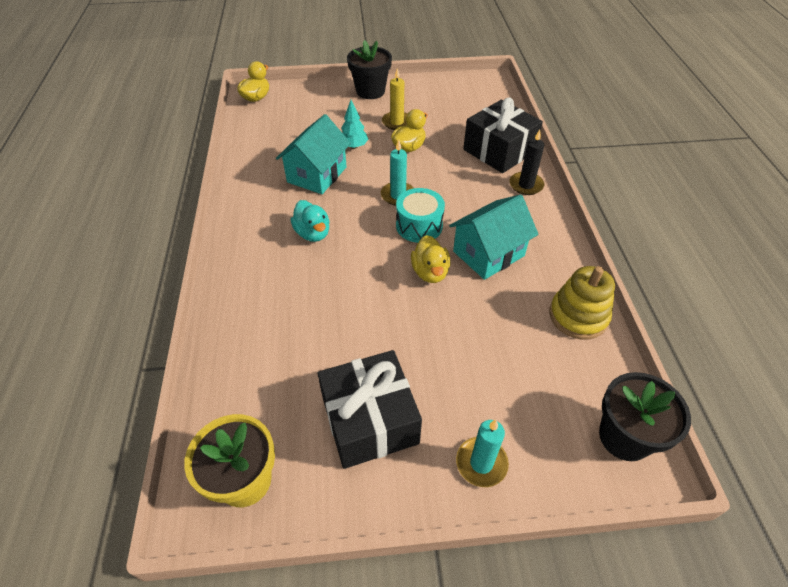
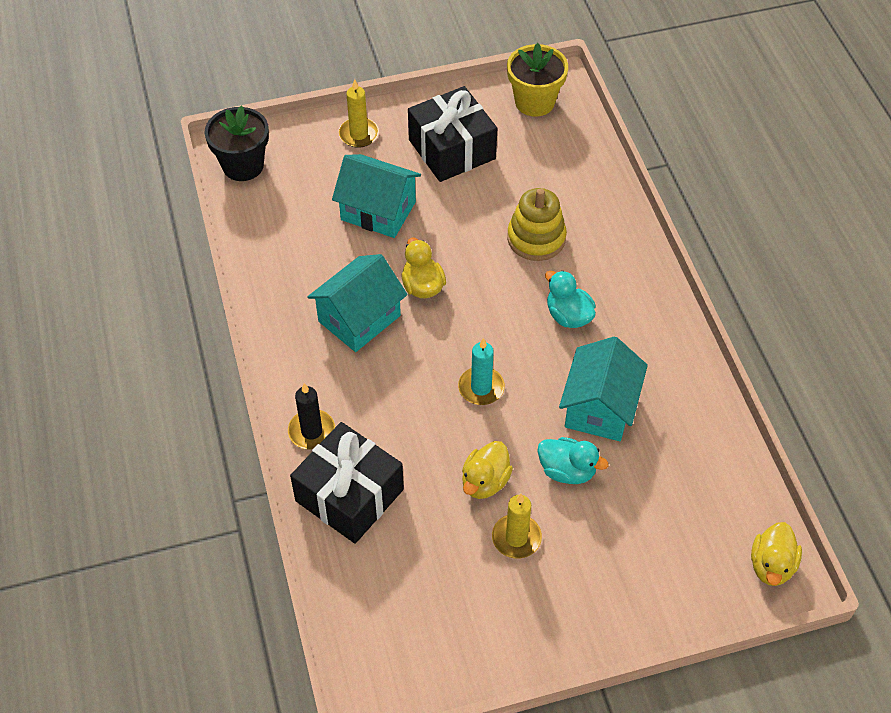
camera: 170 degrees right, 5 degrees up
turquoise tree [341,100,369,149] -> turquoise duck [537,437,608,484]
black flower pot [347,40,392,99] -> none
turquoise drum [396,188,445,243] -> none
turquoise candle [456,419,509,487] -> yellow candle [338,79,379,148]
yellow stacking toy [549,266,615,340] -> yellow stacking toy moved to [507,188,567,261]
none -> turquoise house [332,154,421,238]

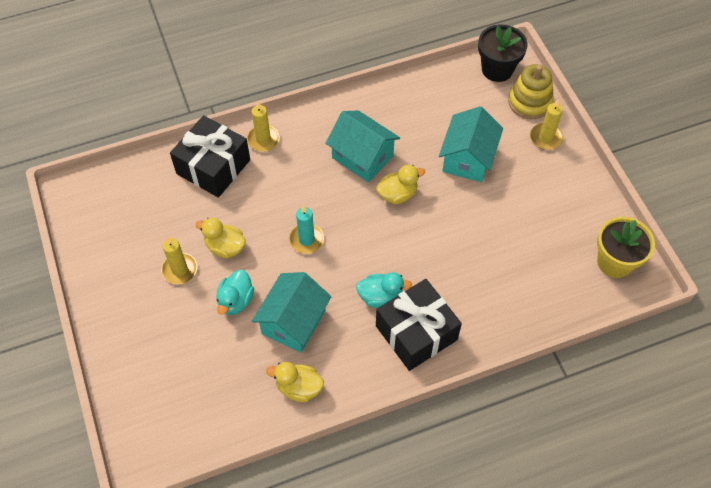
camera: 85 degrees right, 5 degrees up
black candle [288,383,335,450] -> yellow candle [247,101,280,152]
black gift [408,86,497,182] -> black gift moved to [376,279,462,371]
yellow stacking toy [507,188,567,261] -> yellow stacking toy moved to [508,64,554,119]
turquoise duck [545,271,596,328] -> turquoise duck turned 45 degrees clockwise [356,272,412,308]
turquoise house [559,336,648,441] -> turquoise house turned 75 degrees counterclockwise [252,272,331,353]
yellow duck [751,522,802,586] -> yellow duck moved to [266,362,324,402]

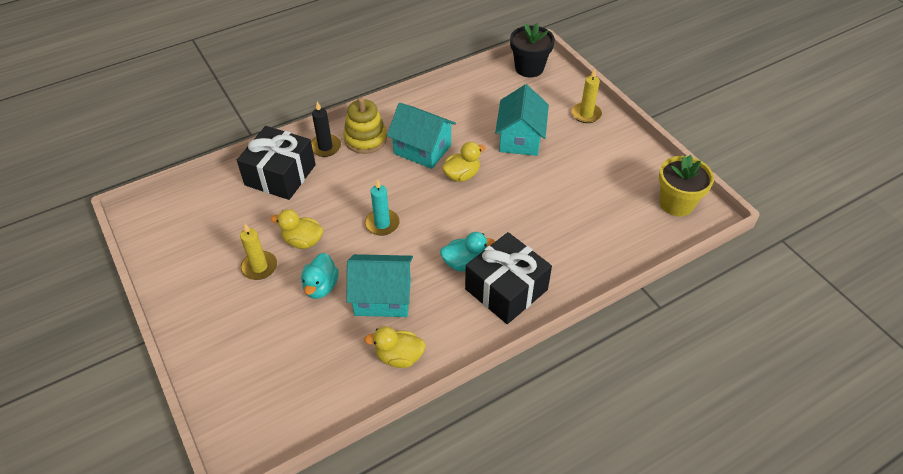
camera: 10 degrees left, 10 degrees down
yellow candle [247,101,280,152] -> black candle [311,101,341,157]
turquoise house [252,272,331,353] -> turquoise house turned 75 degrees clockwise [347,254,413,317]
yellow stacking toy [508,64,554,119] -> yellow stacking toy moved to [343,97,387,154]

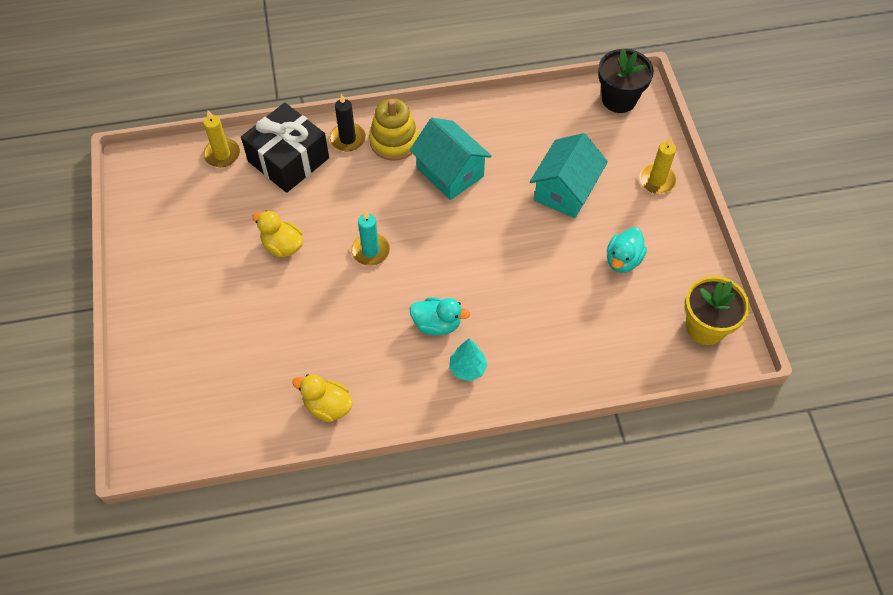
camera: 20 degrees right, 10 degrees up
yellow candle [240,224,277,280] -> yellow candle moved to [203,110,240,167]
turquoise duck [301,253,339,299] -> turquoise duck moved to [607,227,647,273]
turquoise house [347,254,413,317] -> none
yellow duck [442,142,485,182] -> none
black gift [465,232,552,324] -> turquoise tree [449,339,487,381]

